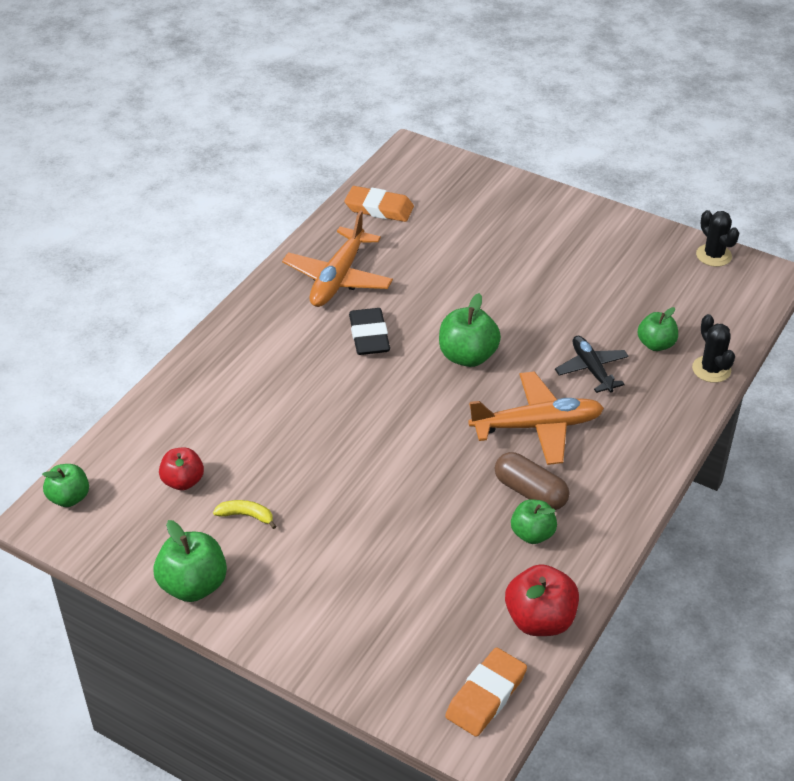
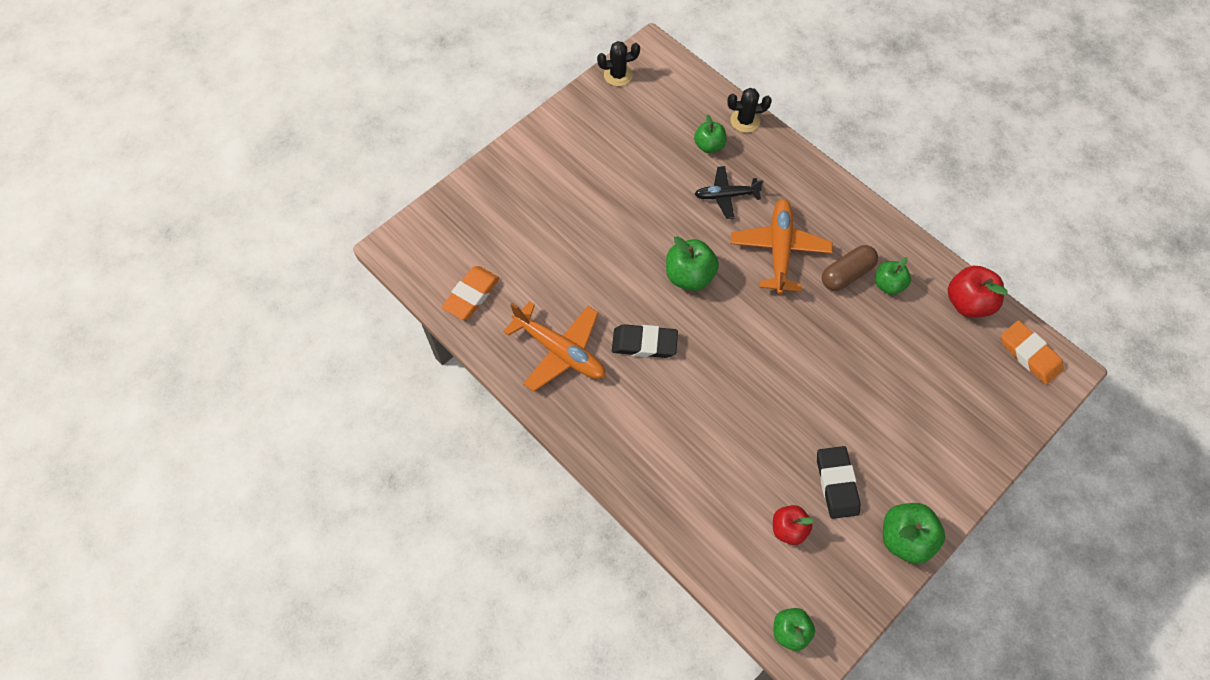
camera: 75 degrees left, 20 degrees up
yellow banana [213,500,276,529] -> black eraser [817,446,860,519]

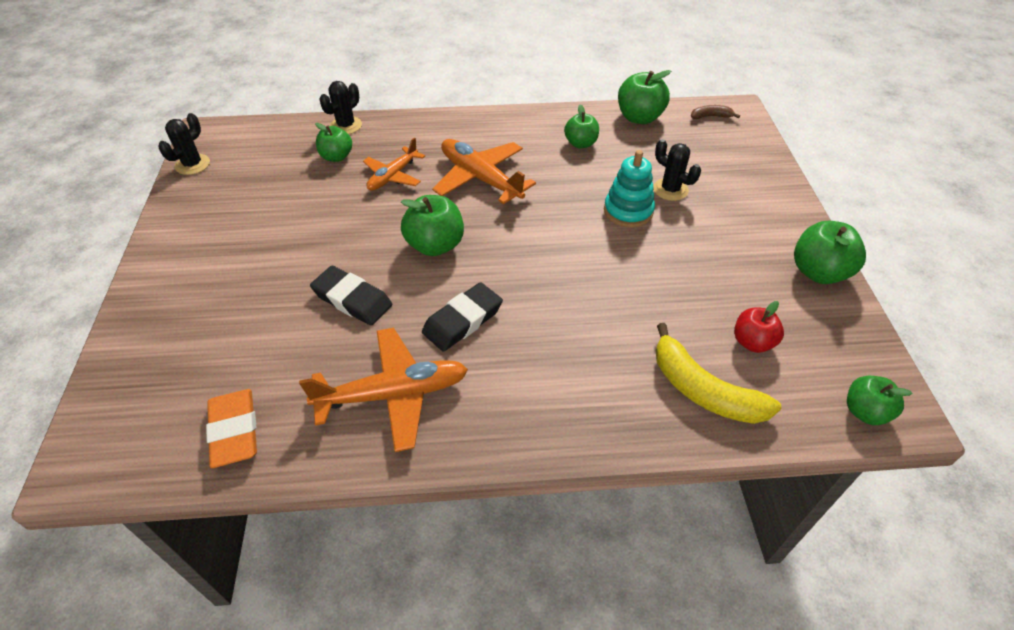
camera: 50 degrees left, 15 degrees down
black plane [695,166,764,219] -> orange plane [363,137,425,191]
black eraser [817,446,860,519] -> black eraser moved to [310,266,392,326]
brown capsule [822,245,878,291] -> none
red apple [948,266,1008,318] -> green apple [618,70,671,124]
orange eraser [1001,320,1064,385] -> brown banana [691,105,740,119]
none -> turquoise stacking toy [604,150,655,227]
none -> black cactus [653,139,701,201]
none -> yellow banana [656,323,781,424]

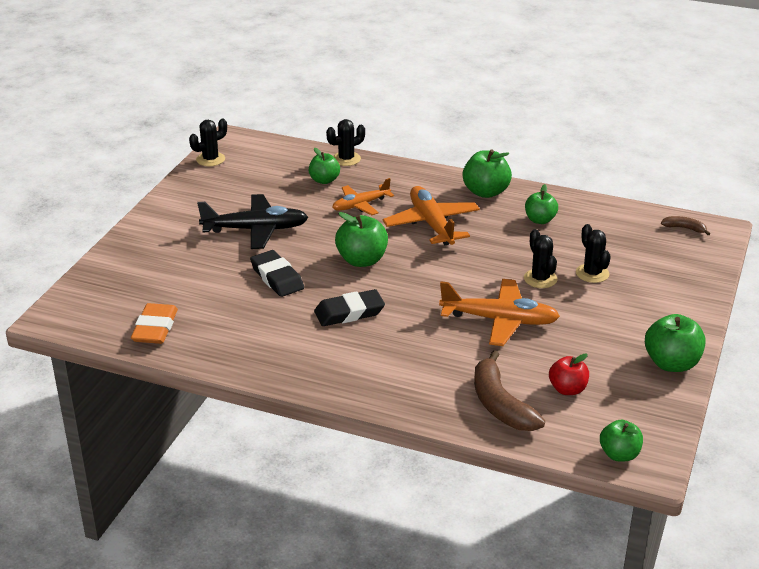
camera: 25 degrees right, 15 degrees down
orange plane [299,328,468,452] -> orange plane moved to [439,279,560,346]
turquoise stacking toy [604,150,655,227] -> black cactus [524,229,558,288]
green apple [618,70,671,124] -> green apple moved to [463,150,512,198]
yellow banana [656,323,781,424] -> brown banana [474,350,545,431]
none -> black plane [197,194,308,249]

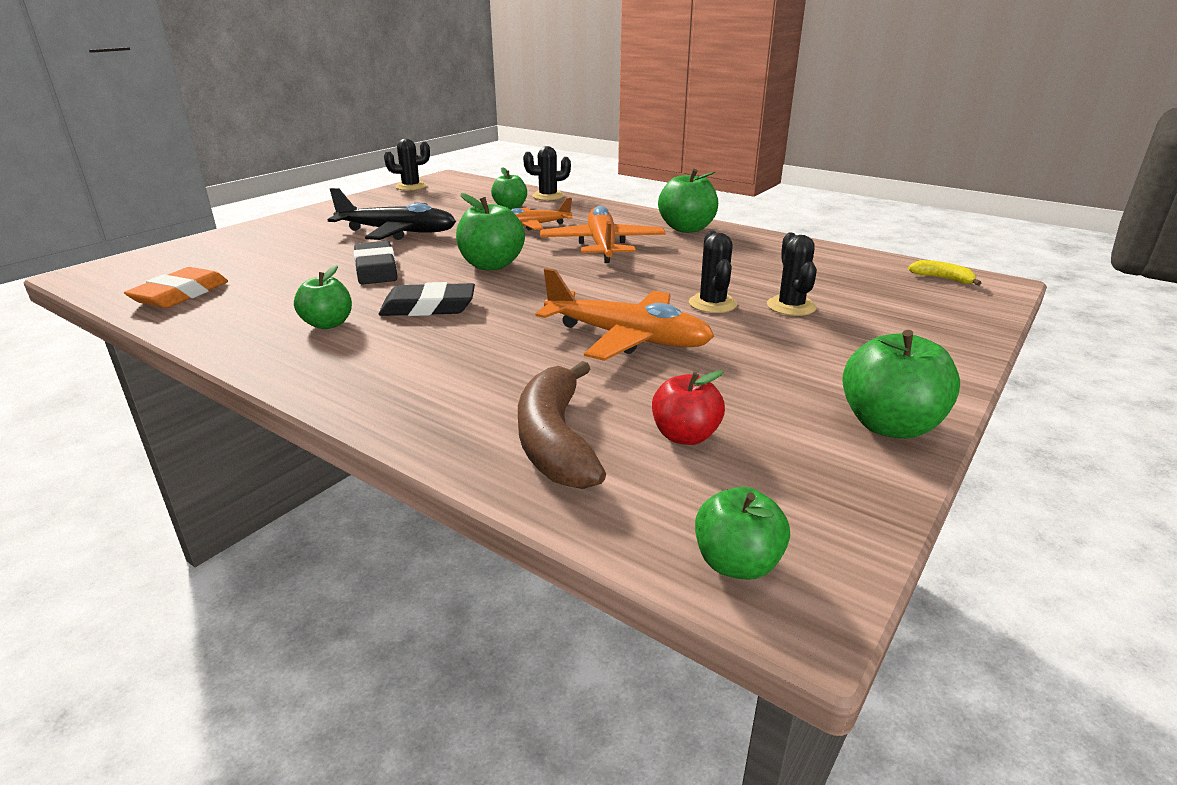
camera: 15 degrees right, 5 degrees down
green apple [525,184,558,224] -> green apple moved to [294,265,352,329]
brown banana [661,216,710,235] -> yellow banana [908,260,981,286]

